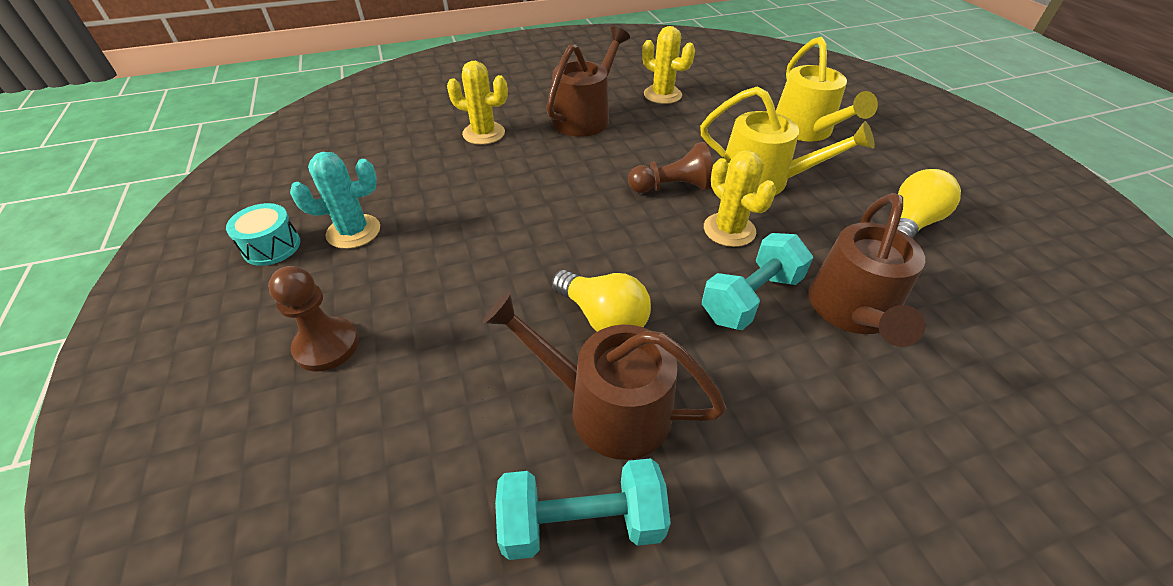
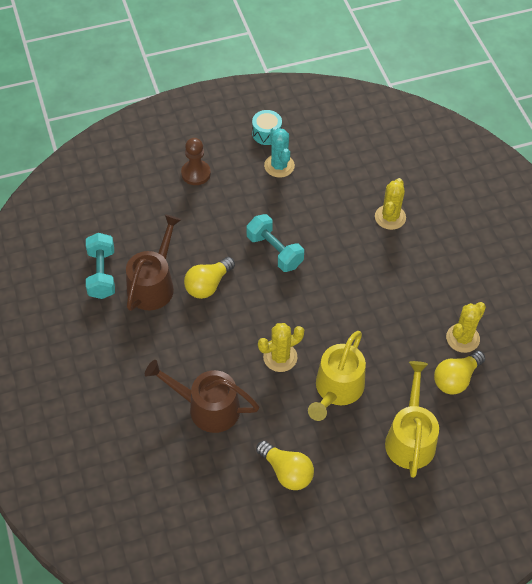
camera: 90 degrees right, 10 degrees up
brown watering can [546,26,630,136] -> none
brown pawn [628,142,713,193] -> none
turquoise dumbbell [702,233,813,330] -> turquoise dumbbell moved to [247,214,304,272]
yellow watering can [776,37,878,142] -> yellow watering can turned 105 degrees clockwise [385,361,439,478]
none -> yellow light bulb [434,351,485,395]

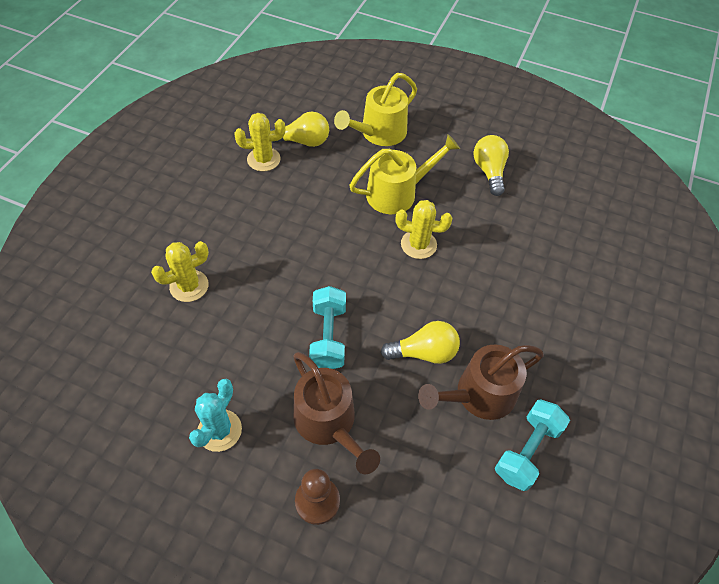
camera: 140 degrees left, 0 degrees up
brown watering can [145,360,259,433] -> brown watering can moved to [293,352,380,474]
turquoise drum [252,110,282,145] -> none

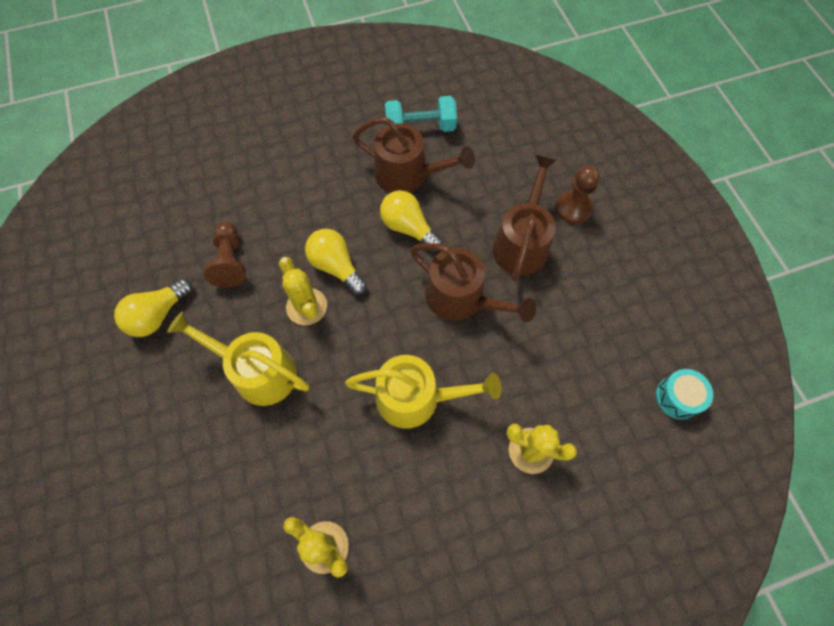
camera: 130 degrees left, 10 degrees up
turquoise cactus [189,379,242,452] -> none
yellow light bulb [270,112,329,147] -> yellow light bulb moved to [305,229,367,295]
turquoise dumbbell [309,286,346,369] -> brown watering can [410,243,536,322]
yellow watering can [334,73,417,146] -> yellow watering can moved to [345,355,502,429]
none -> brown pawn [204,222,246,288]
none -> turquoise drum [656,369,713,419]

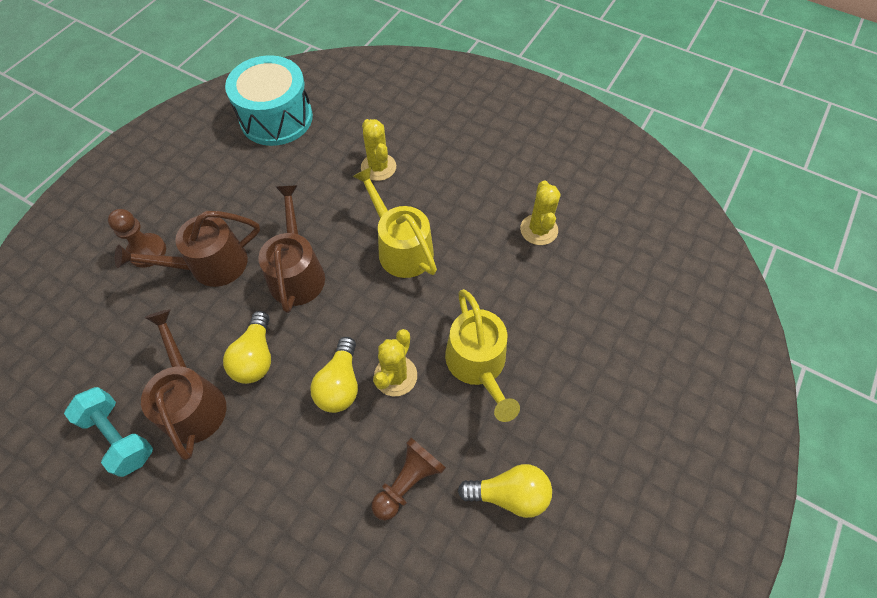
camera: 130 degrees left, 5 degrees down
turquoise drum [656,369,713,419] -> turquoise drum [225,55,313,146], size x2.15

